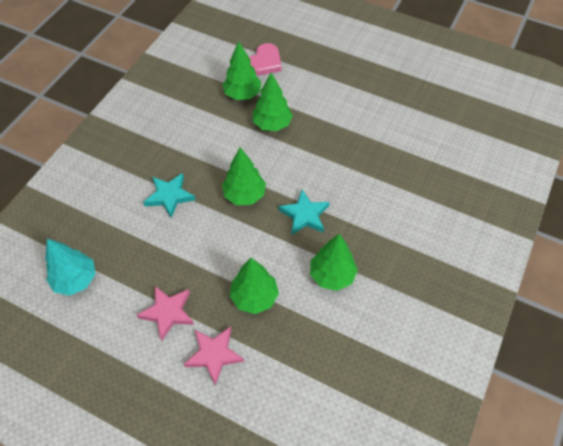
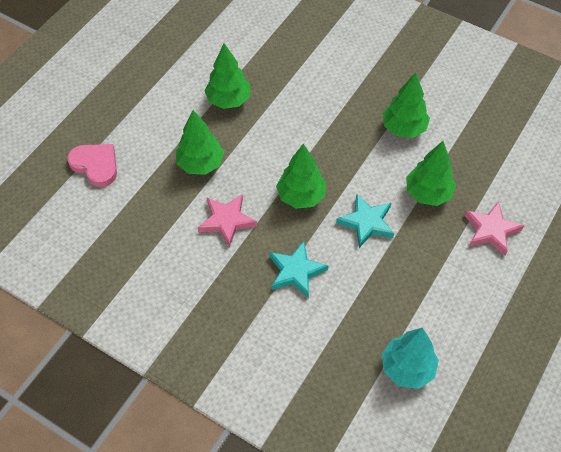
camera: 85 degrees left, 0 degrees up
pink star [137,286,194,341] -> pink star moved to [198,194,257,248]
green tree [222,41,261,100] -> green tree moved to [204,43,250,109]
turquoise star [279,189,330,235] -> turquoise star moved to [336,194,394,248]

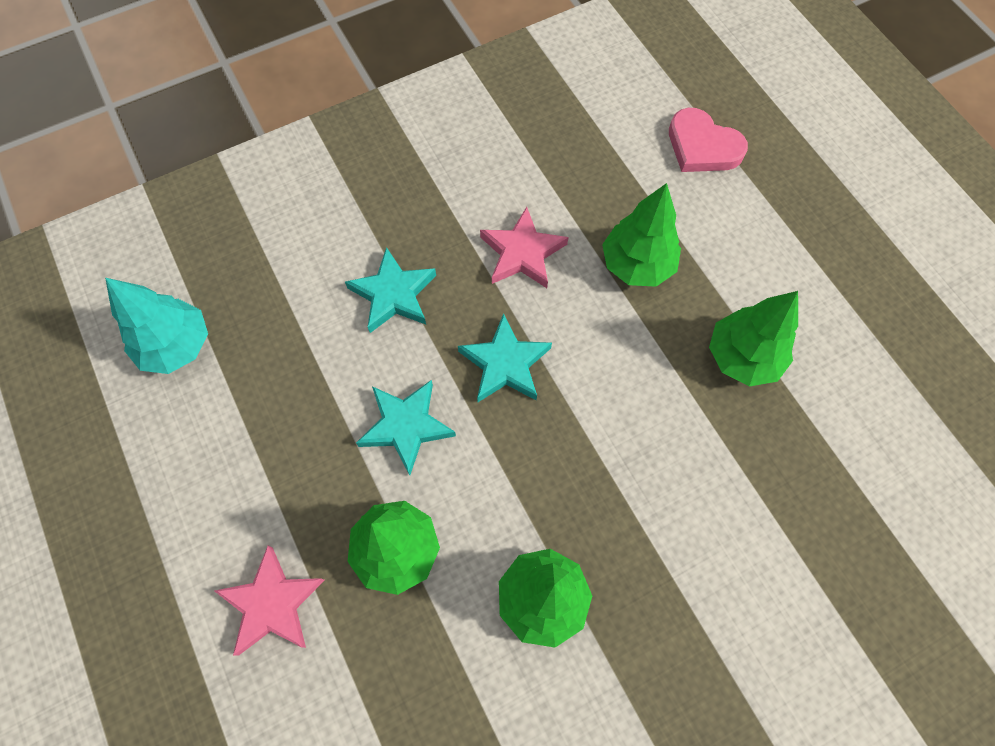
camera: 120 degrees right, 10 degrees up
pink heart [67,144,117,187] -> pink heart turned 60 degrees clockwise [669,108,748,172]
green tree [276,144,326,209] -> turquoise star [458,313,552,402]

